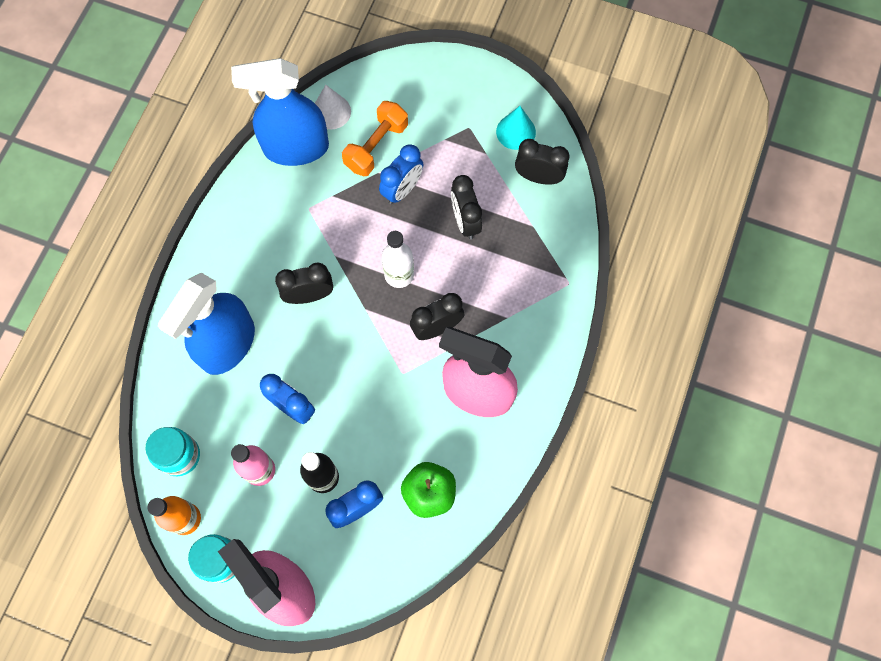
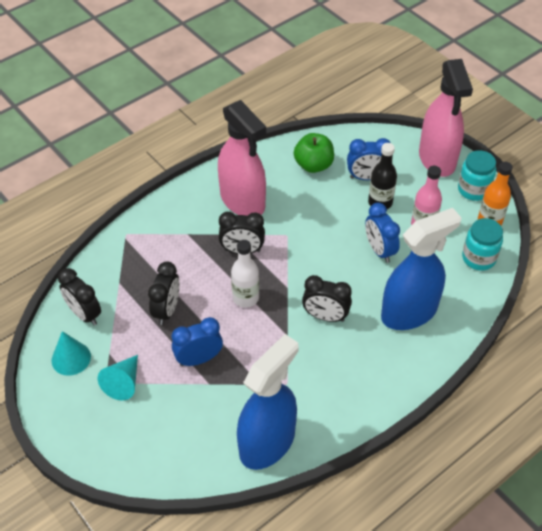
camera: 150 degrees left, 20 degrees down
blue spray bottle [231,58,329,166] -> blue spray bottle turned 75 degrees counterclockwise [237,334,299,470]
white cone [315,85,351,130] -> none
orange dumbbell [342,101,408,176] -> none
none -> turquoise cone [98,355,138,400]

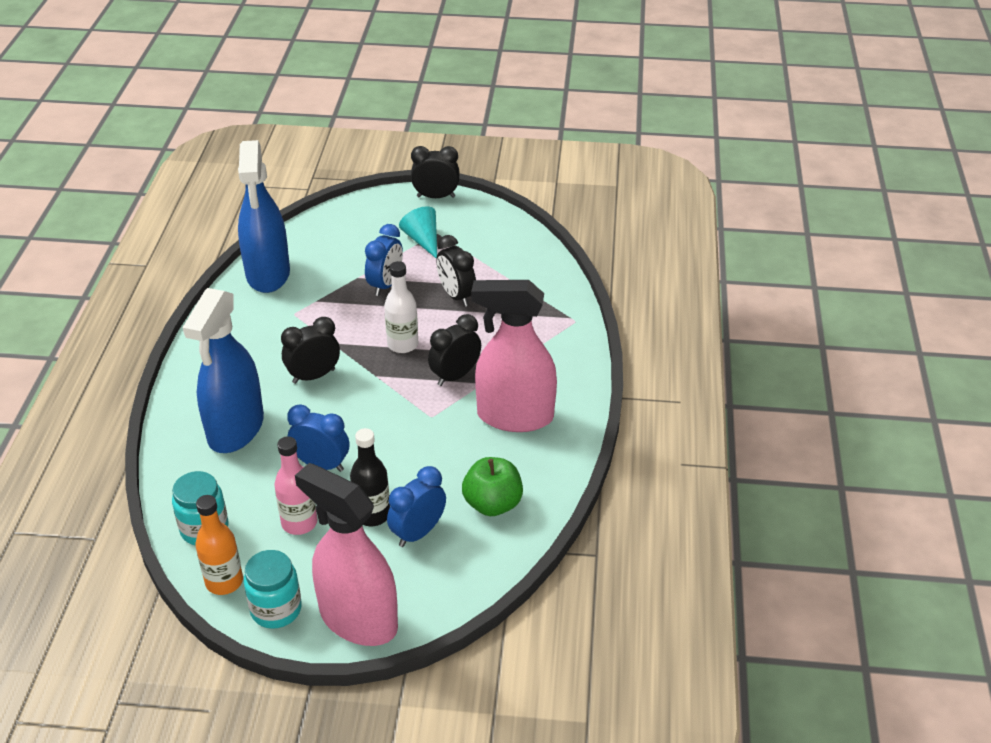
camera: 135 degrees right, 10 degrees down
turquoise cone [51,331,91,376] -> none
black clock [58,268,101,325] -> black clock moved to [411,146,460,198]

